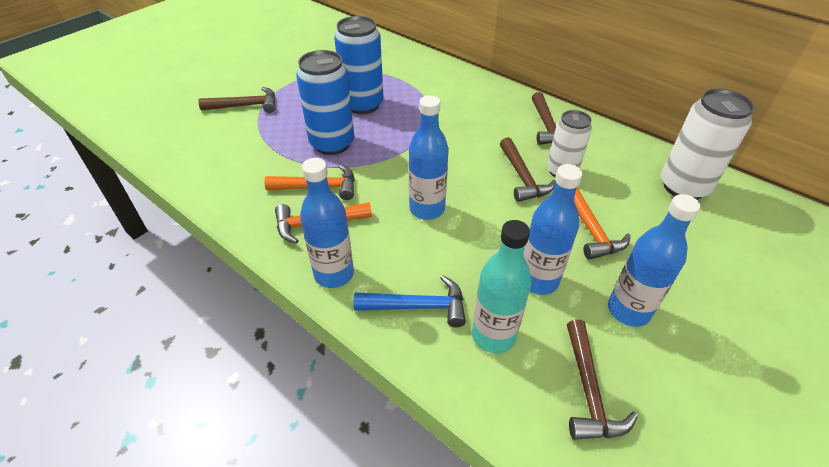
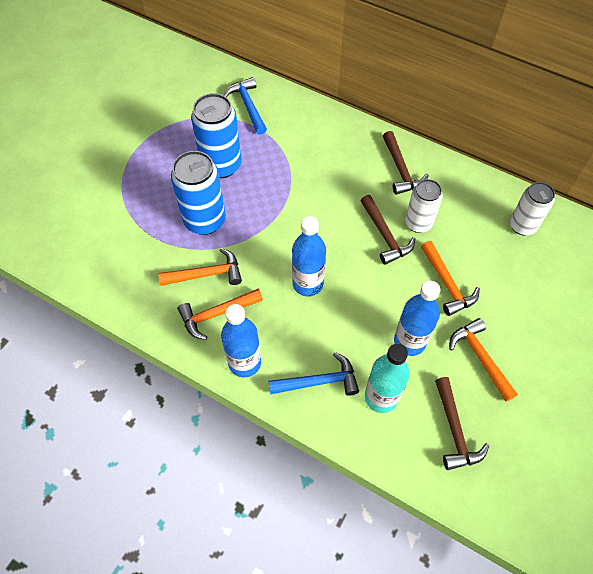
camera: 10 degrees left, 15 degrees up
brown hammer [198,87,276,113] -> none
blue bottle [608,194,700,327] -> orange hammer [449,318,518,402]
white can [661,89,755,200] -> white can [510,182,555,235], size x0.66
none -> blue hammer [224,77,267,135]

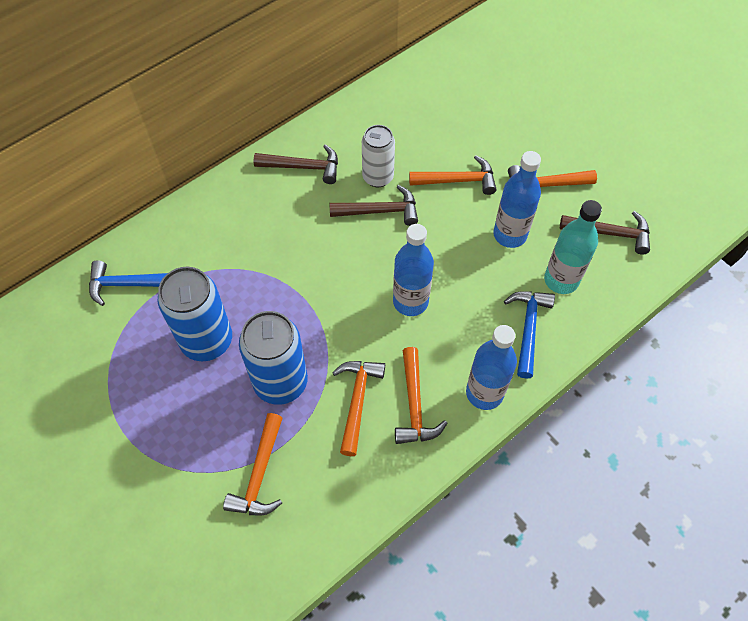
camera: 70 degrees left, 0 degrees up
white can [510,182,555,235] -> none
none -> orange hammer [223,413,283,516]

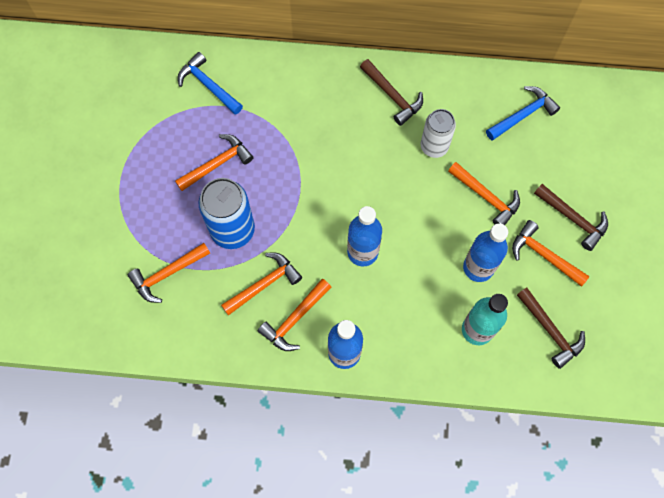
camera: 45 degrees right, 10 degrees up
blue can [158,267,232,361] -> orange hammer [175,134,253,191]
brown hammer [329,185,418,226] -> brown hammer moved to [534,184,608,251]
blue hammer [504,292,555,379] -> blue hammer moved to [486,86,560,140]

